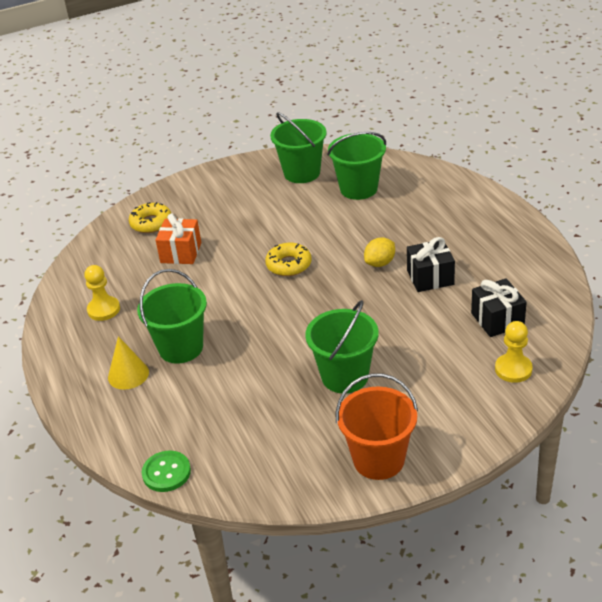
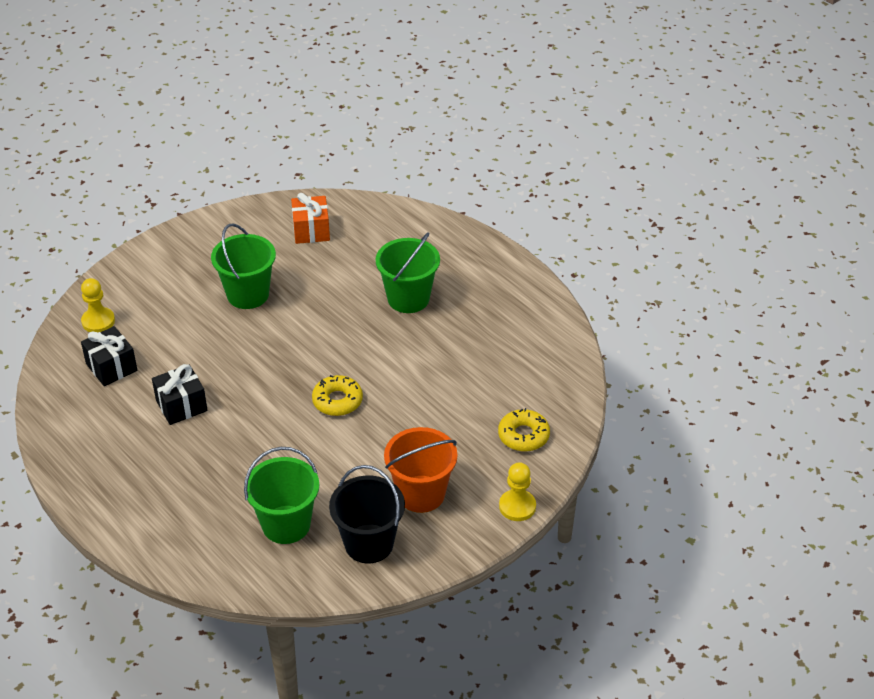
camera: 160 degrees right, 5 degrees up
yellow pawn [84,265,120,321] -> yellow pawn moved to [499,462,536,521]
yellow cone [108,336,149,390] -> none
green button [142,450,191,492] -> none
orange gift [156,214,201,264] -> orange gift moved to [291,193,330,244]
green bucket [270,112,327,183] -> black bucket [329,465,405,563]
orange bucket [336,373,418,480] -> orange bucket moved to [384,427,457,513]
yellow lemon [364,238,395,267] -> none

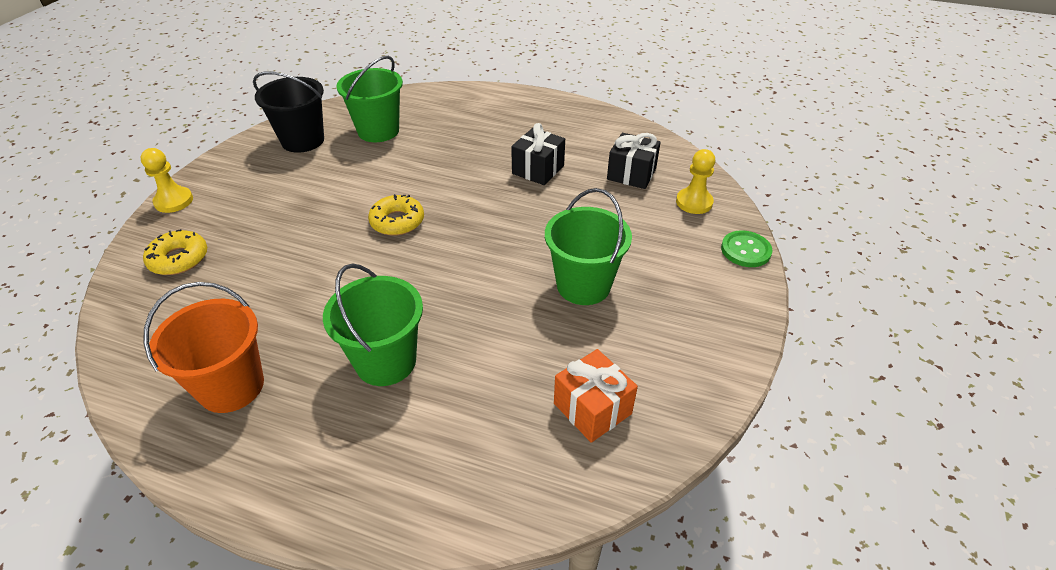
camera: 150 degrees right, 0 degrees up
orange bucket [384,427,457,513] -> orange bucket moved to [143,282,264,413]
none -> green button [721,230,773,267]

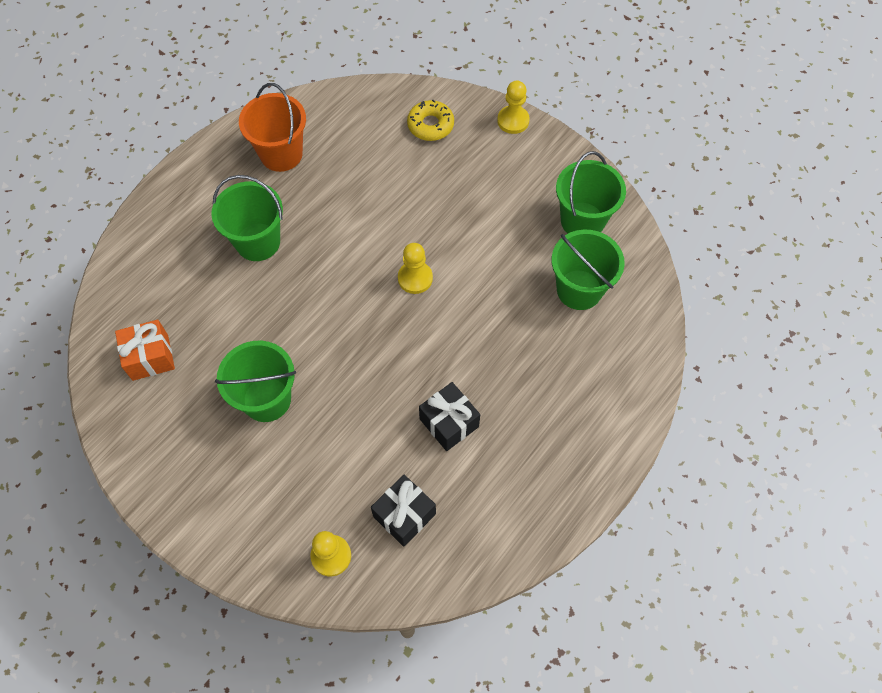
camera: 110 degrees right, 20 degrees up
black bucket [253,72,324,153] -> green bucket [556,151,626,234]
yellow donut [368,194,424,236] -> yellow pawn [398,243,433,294]
green button [721,230,773,267] -> none

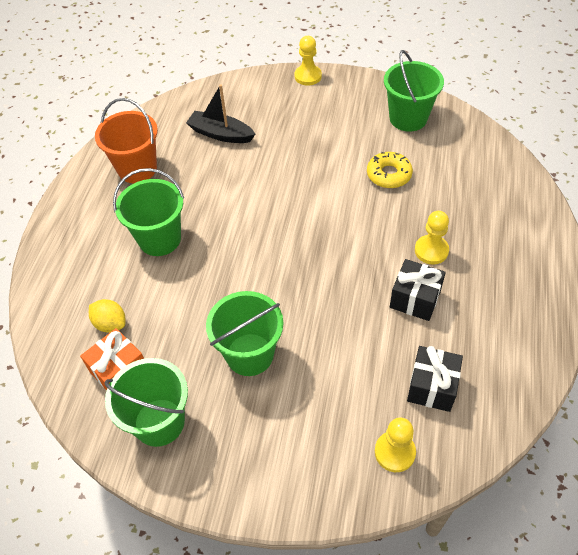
camera: 25 degrees left, 10 degrees down
yellow pawn [398,243,433,294] -> yellow pawn moved to [415,211,449,265]
yellow donut [407,100,454,141] -> yellow donut moved to [367,152,413,188]
green bucket [551,230,625,310] -> green bucket moved to [104,358,188,447]
none -> yellow lemon [89,299,126,333]
none -> black boat [186,85,255,143]

